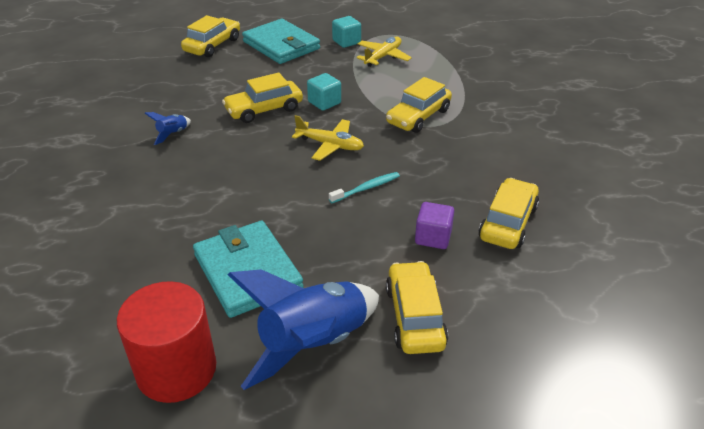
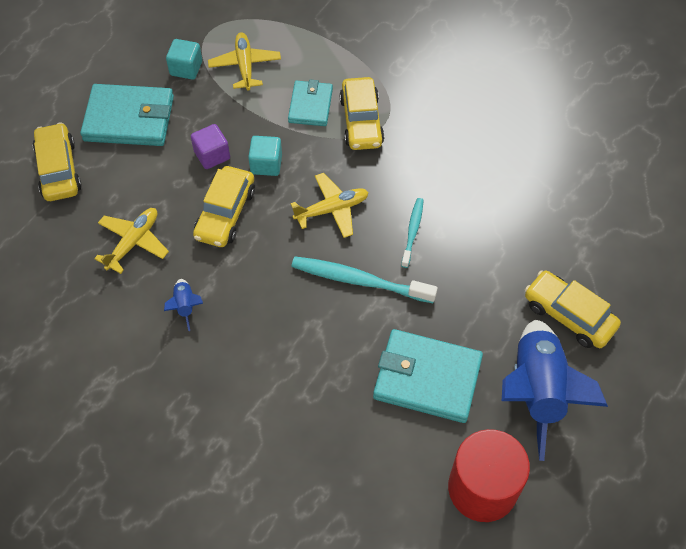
camera: 45 degrees left, 20 degrees up
purple cube [415,202,454,249] -> purple cube moved to [191,124,230,169]
yellow car [479,178,539,249] -> none
none -> yellow plane [94,208,169,274]
none -> turquoise wallet [288,80,333,126]
none -> turquoise toothbrush [291,256,438,303]

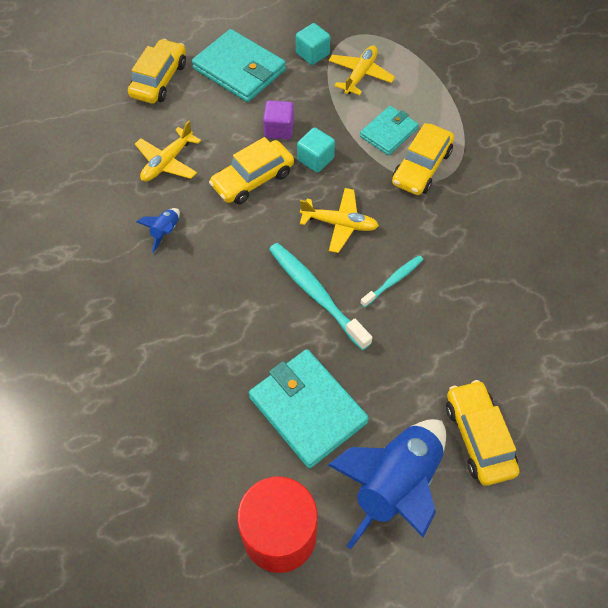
camera: 35 degrees right, 0 degrees up
yellow plane [94,208,169,274] -> yellow plane turned 150 degrees clockwise [135,121,201,182]

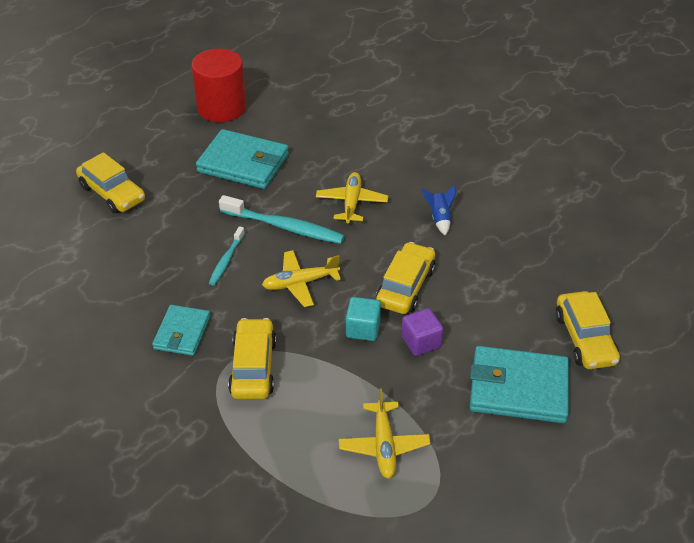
camera: 150 degrees right, 15 degrees down
yellow plane [135,121,201,182] -> yellow plane moved to [316,172,388,223]
turquoise cube [296,23,330,65] -> none
blue rocket [328,419,446,549] -> none
turquoise wallet [360,106,419,155] -> turquoise wallet moved to [152,305,210,356]

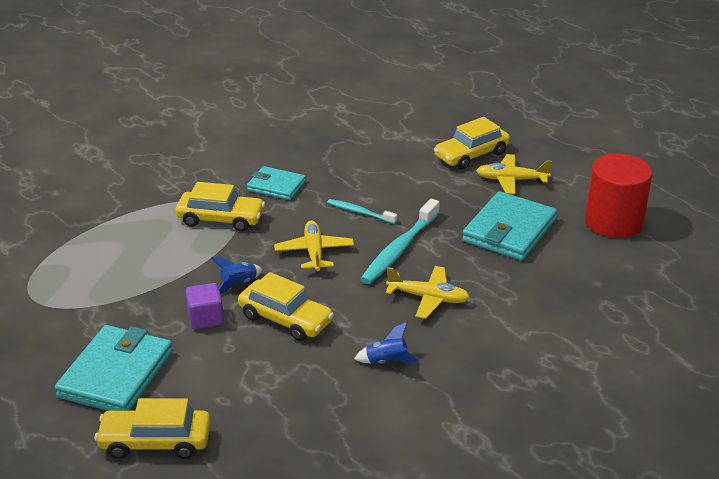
camera: 100 degrees right, 10 degrees down
yellow plane [339,389,431,479] -> yellow plane moved to [476,154,552,194]
turquoise cube [346,297,381,341] -> blue rocket [211,257,262,294]

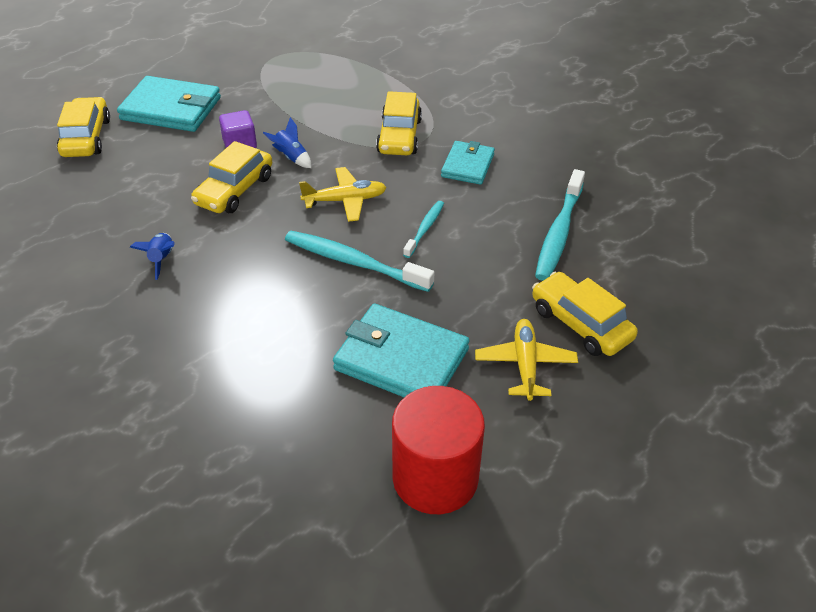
camera: 85 degrees right, 10 degrees up
yellow plane [386,266,470,319] -> none
none -> turquoise toothbrush [535,169,585,281]

